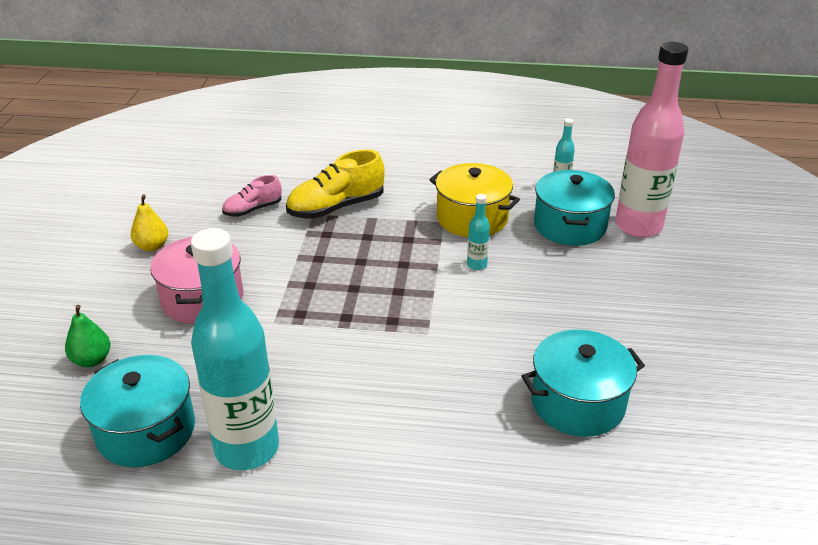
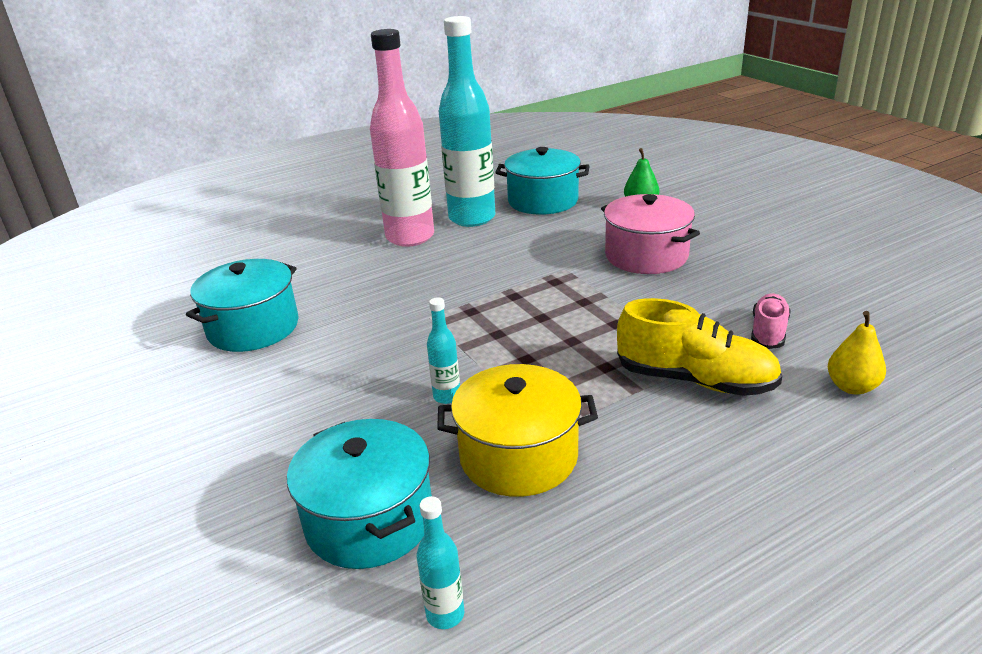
camera: 145 degrees right, 5 degrees down
yellow pear [131,195,168,251] -> yellow pear moved to [828,311,886,394]
yellow shoe [286,150,385,219] -> yellow shoe turned 90 degrees clockwise [617,298,782,396]
pink bottle [615,42,688,238] -> pink bottle moved to [370,29,434,247]

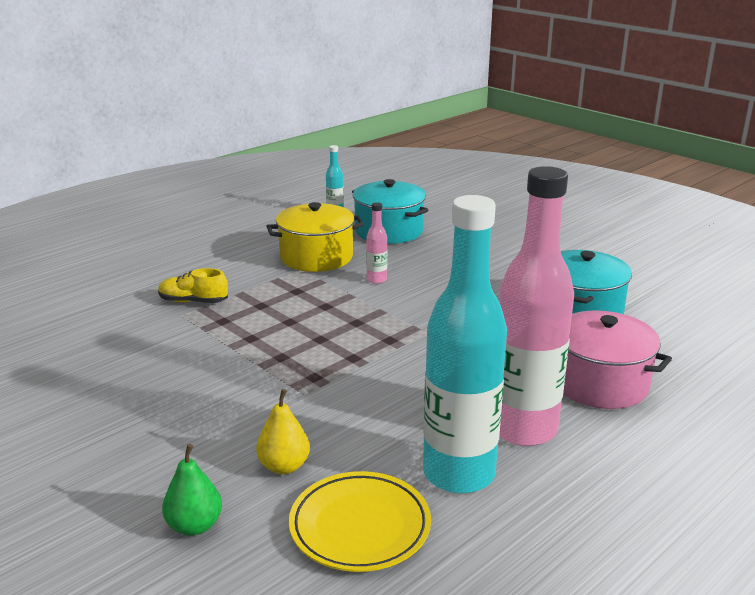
camera: 165 degrees right, 5 degrees down
turquoise bottle [427,297,460,404] -> pink bottle [366,202,387,284]
turquoise pot [495,147,590,215] -> yellow plate [289,471,431,572]
pink pot [601,194,700,274] -> pink pot moved to [563,311,672,409]
yellow shoe [617,298,782,396] -> yellow shoe [158,268,228,303], size x0.59
pink shoe [751,294,791,349] -> none
yellow pear [828,311,886,394] -> yellow pear moved to [256,389,310,474]

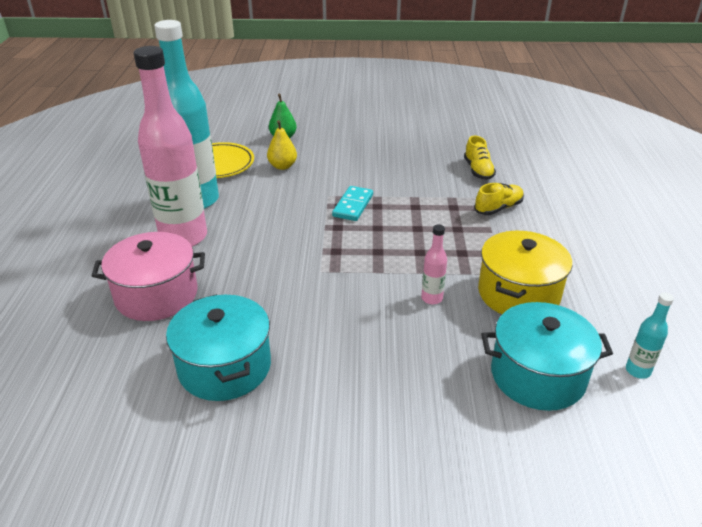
camera: 135 degrees right, 10 degrees up
none -> turquoise domino [332,186,373,221]
none -> yellow shoe [464,136,496,180]

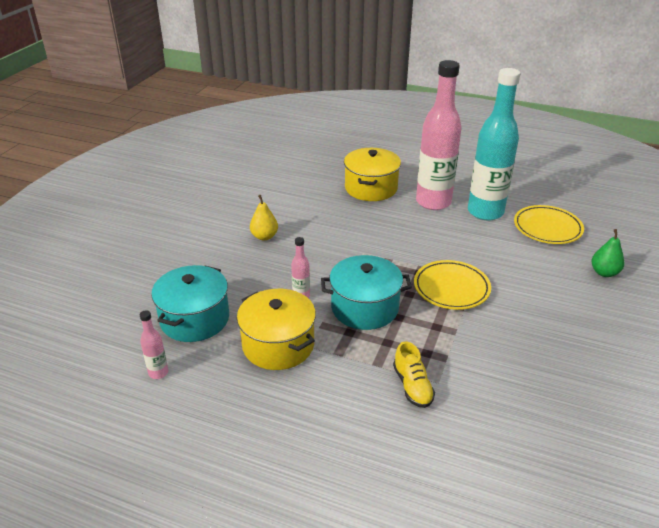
camera: 110 degrees right, 0 degrees up
pink pot [92,232,205,321] -> yellow pot [344,148,401,201]
turquoise pot [166,294,271,401] -> turquoise pot moved to [321,255,412,330]
yellow pear [267,120,297,170] -> yellow pear moved to [250,195,278,240]
turquoise domino [332,186,373,221] -> yellow plate [414,260,491,310]
yellow shoe [464,136,496,180] -> none
turquoise bottle [626,293,674,379] -> pink bottle [140,310,168,379]

